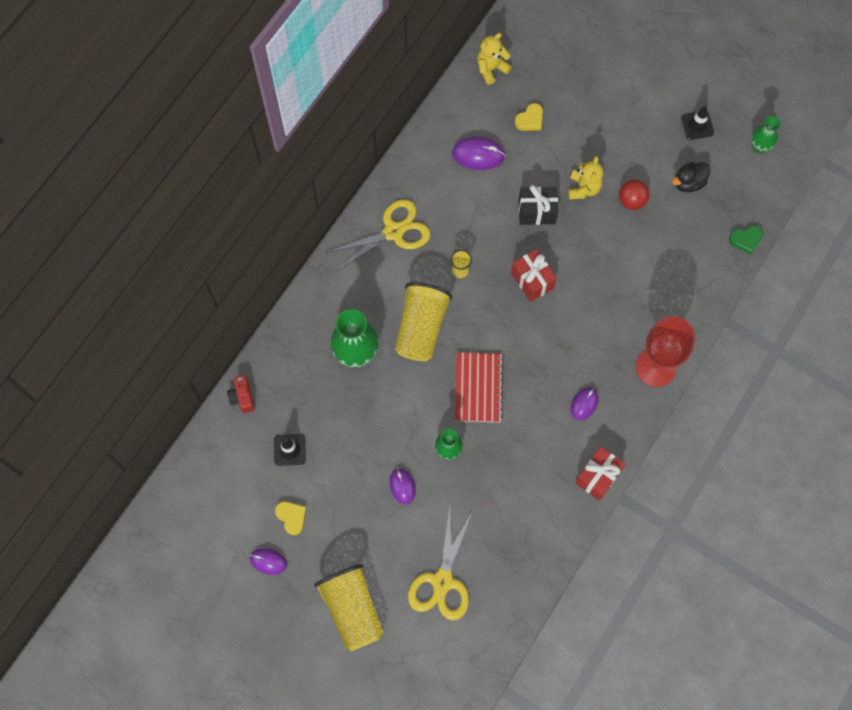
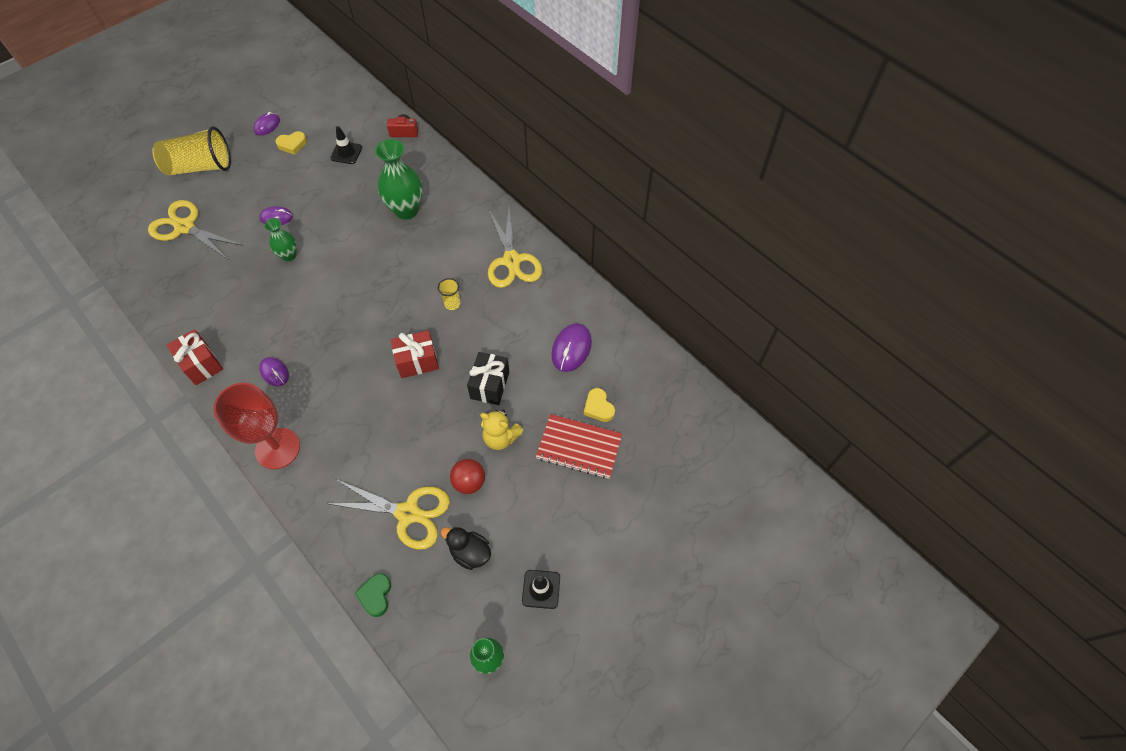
camera: 105 degrees right, 10 degrees down
yellow cup [395,282,452,361] -> none
red notebook [455,352,504,422] -> red notebook moved to [536,414,622,479]
yellow teddy bear [477,33,512,85] -> none
black duck [672,162,711,192] -> black duck turned 45 degrees counterclockwise [441,527,491,570]
none -> yellow scissors [325,479,450,550]

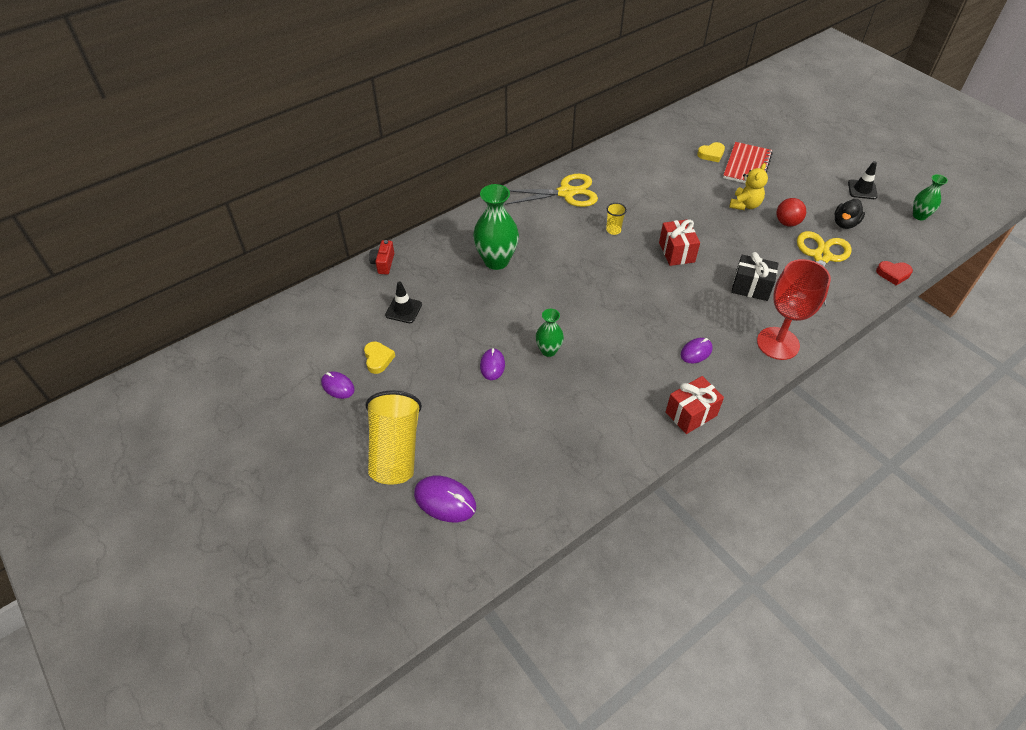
camera: 85 degrees left, 10 degrees down
yellow scissors [148,200,243,259] -> none
green heart [355,573,391,617] -> red heart [876,261,913,286]
black gift [467,352,509,405] -> black gift moved to [731,252,779,301]
purple mouse [551,323,592,372] -> purple mouse moved to [414,476,476,522]

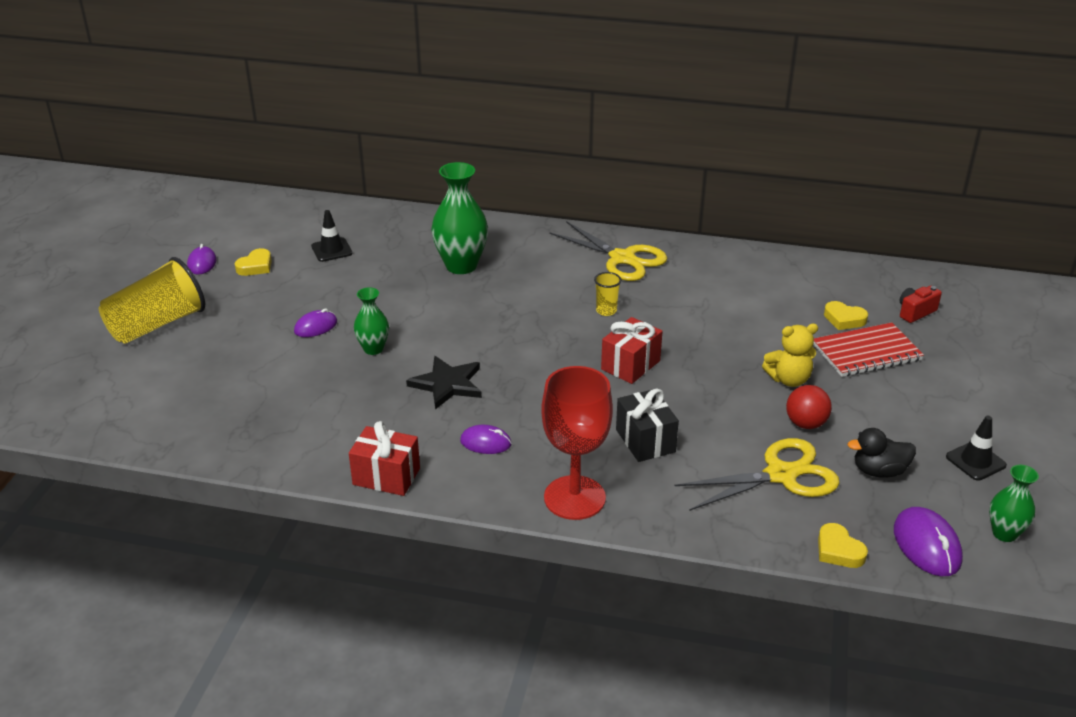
camera: 50 degrees right, 15 degrees down
red camera [369,240,394,275] -> red camera moved to [899,286,942,323]
purple mouse [414,476,476,522] -> purple mouse moved to [894,507,963,576]
red heart [876,261,913,286] -> yellow heart [818,523,868,568]
none -> black star [406,356,482,410]

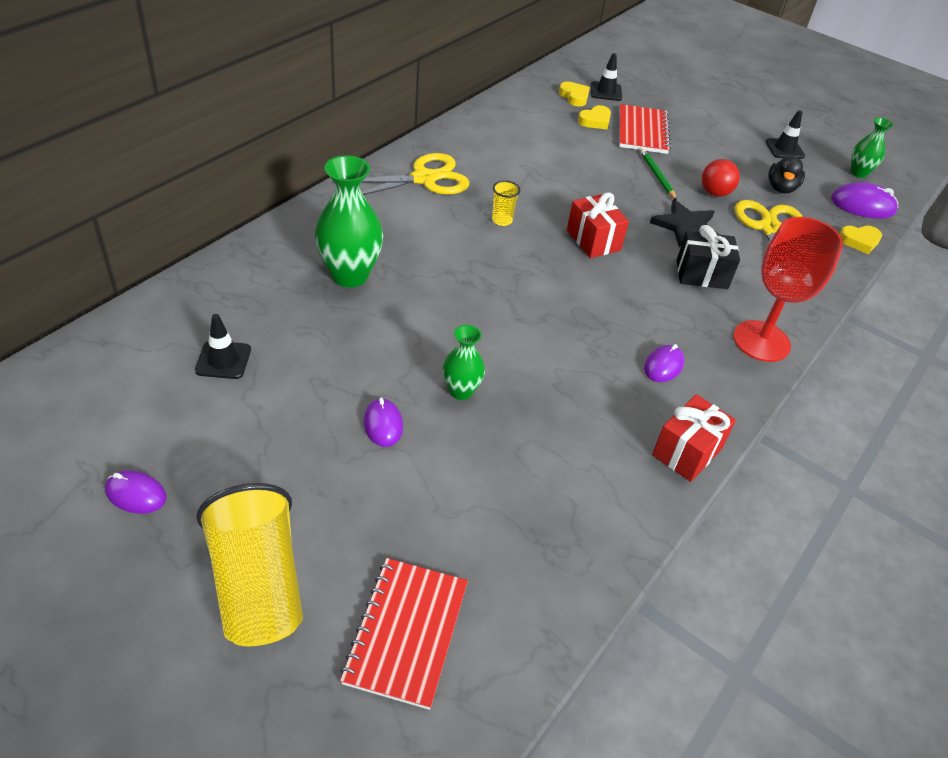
camera: 70 degrees left, 10 degrees up
yellow heart [235,248,272,276] -> yellow heart moved to [559,81,590,106]
black star [406,356,482,410] -> black star moved to [650,199,718,247]
yellow teddy bear [762,324,818,387] -> green pencil [640,149,677,201]
red camera [899,286,942,323] -> black traffic cone [591,53,622,101]
none -> red notebook [340,558,468,710]

